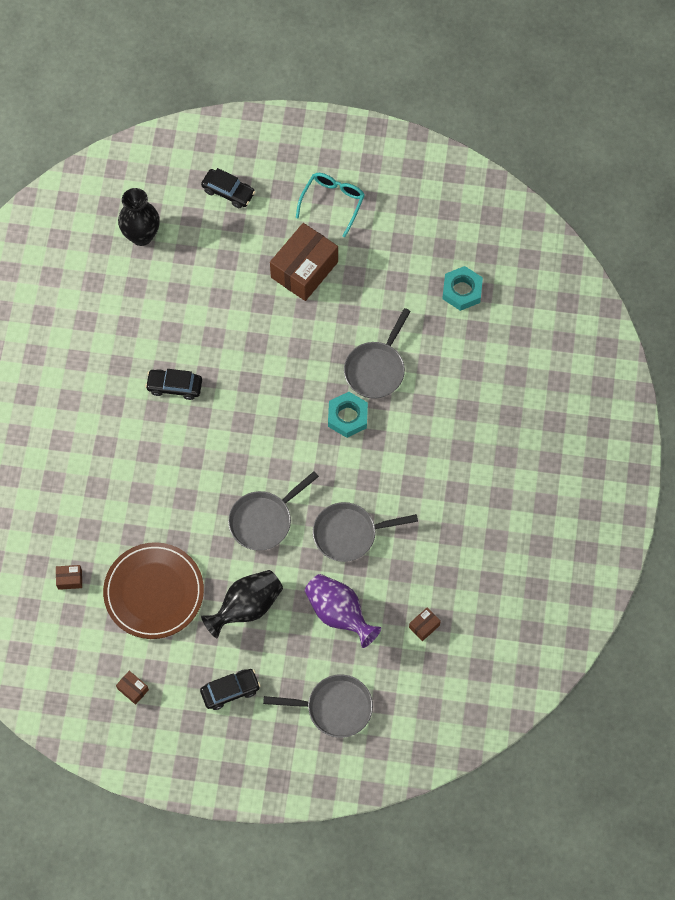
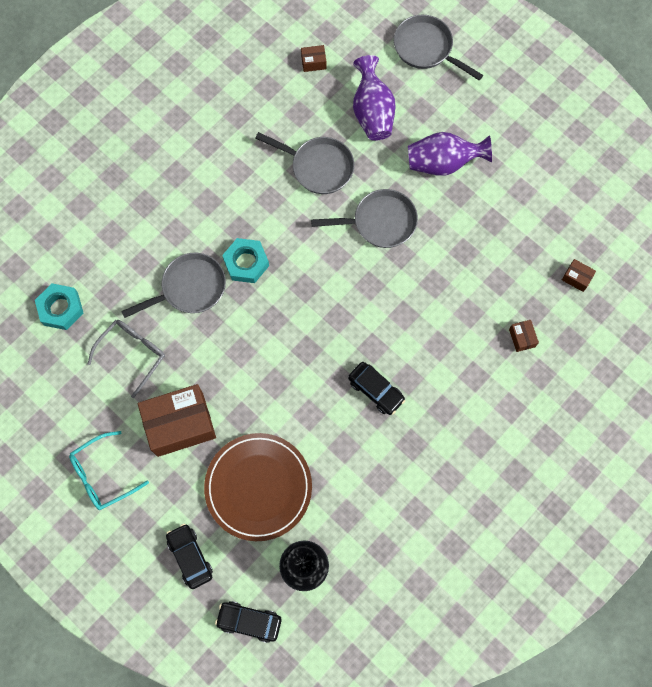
camera: 145 degrees left, 5 degrees up
brown plate [103,542,204,639] -> brown plate moved to [204,433,312,541]
brown box [116,671,149,705] -> brown box moved to [509,320,539,352]
black car [200,669,260,710] -> black car moved to [215,601,282,643]
black vase [201,570,283,638] -> purple vase [408,132,492,176]
none -> grey glasses [88,320,165,398]

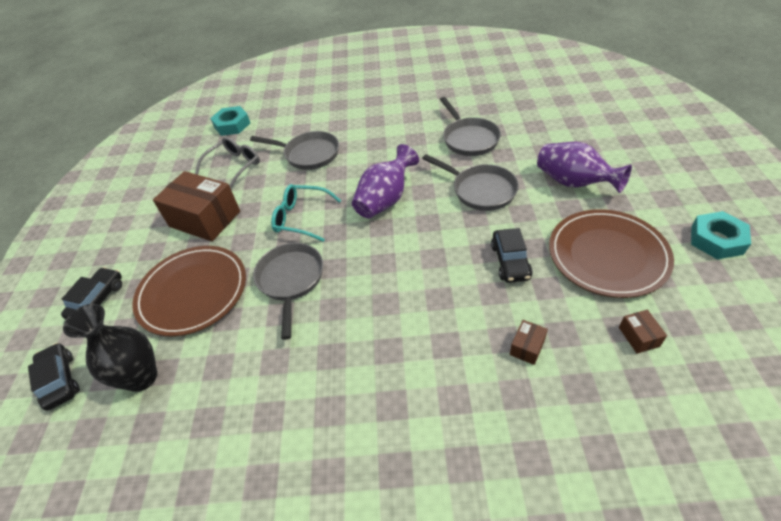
camera: 50 degrees right, 25 degrees down
turquoise glasses [69,431,149,510] -> turquoise glasses moved to [271,184,341,242]
grey glasses [88,320,165,398] -> grey glasses turned 45 degrees counterclockwise [195,137,260,189]
turquoise nut [222,238,269,283] -> turquoise nut moved to [691,211,751,259]
brown box [301,45,326,72] -> none
black car [348,362,405,415] -> black car moved to [491,228,533,283]
purple vase [353,55,396,141] -> purple vase moved to [352,144,419,219]
grey pan [394,15,483,80] -> grey pan moved to [253,243,323,340]
none -> brown plate [549,209,674,298]

